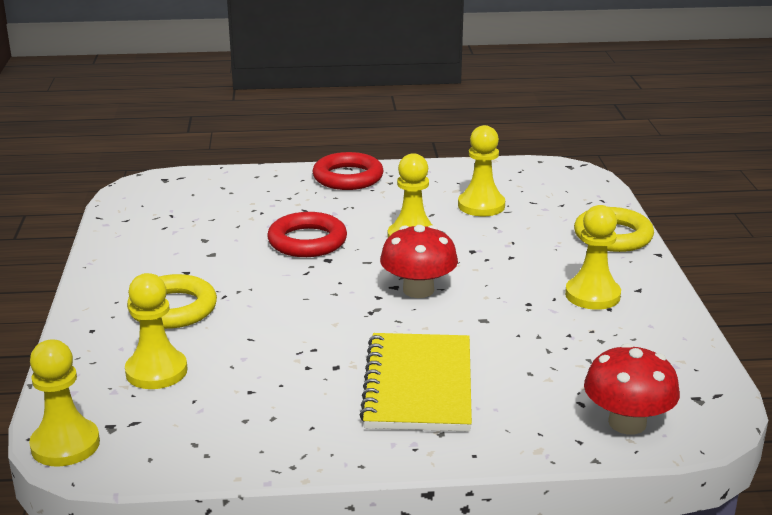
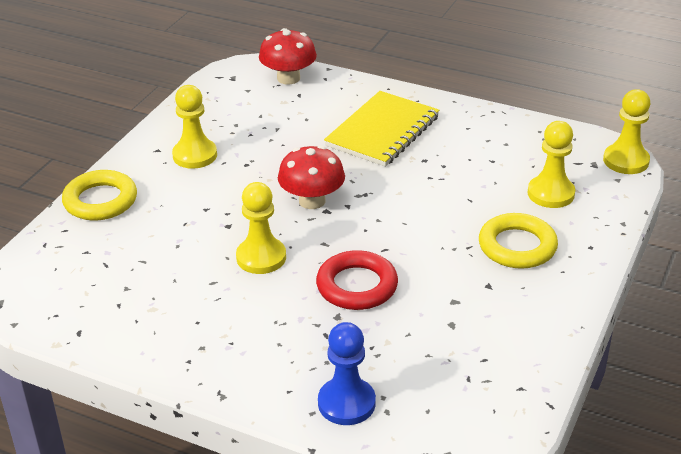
camera: 150 degrees left, 10 degrees up
red ring [313,152,384,190] -> none
yellow pawn [458,125,505,216] -> none
none -> blue pawn [318,322,376,425]

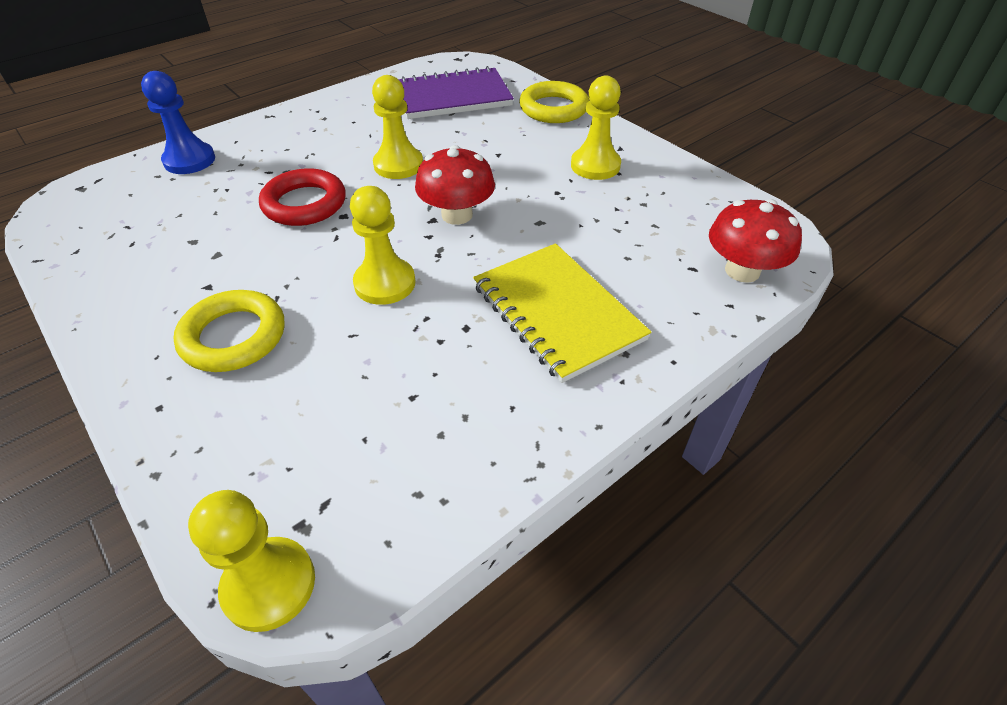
camera: 115 degrees right, 10 degrees up
yellow pawn [527,121,575,208] -> yellow pawn moved to [350,186,416,305]
none -> purple notebook [398,66,514,119]

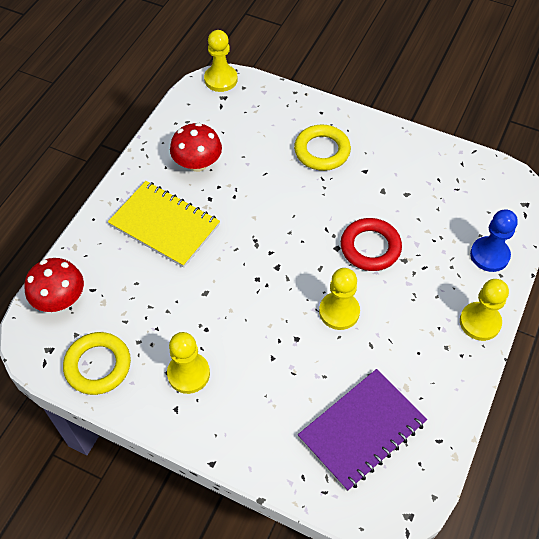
camera: 155 degrees right, 10 degrees up
yellow pawn [350,186,416,305] -> yellow pawn moved to [460,279,509,341]
red mushroom [415,145,495,225] -> red mushroom moved to [170,123,222,172]
yellow ring [519,81,589,123] -> yellow ring moved to [63,332,131,395]

